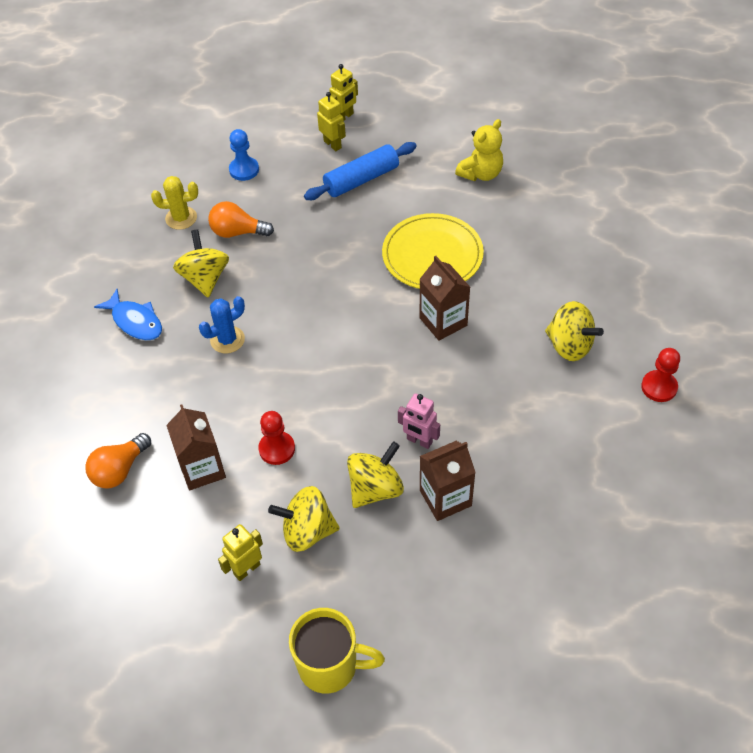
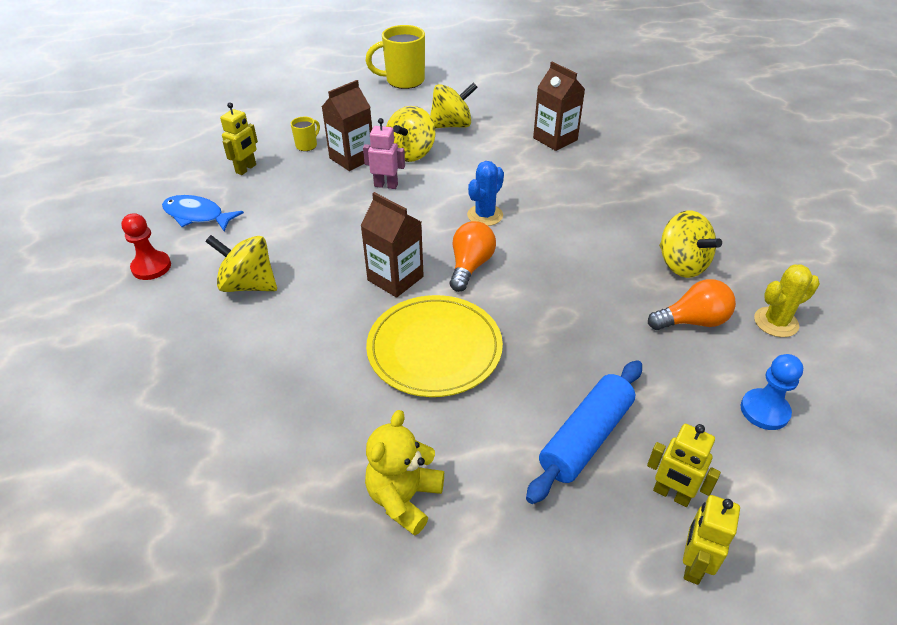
camera: 160 degrees right, 10 degrees down
orange light bulb [85,433,151,488] -> orange light bulb moved to [450,221,496,292]
blue fish [94,289,162,341] -> blue fish moved to [162,195,244,231]
blue cactus [199,296,245,353] -> blue cactus moved to [467,161,504,226]
yellow robot [218,524,263,581] -> yellow robot moved to [220,102,258,175]
red pawn [258,411,295,465] -> none
none -> yellow mug [291,117,320,151]

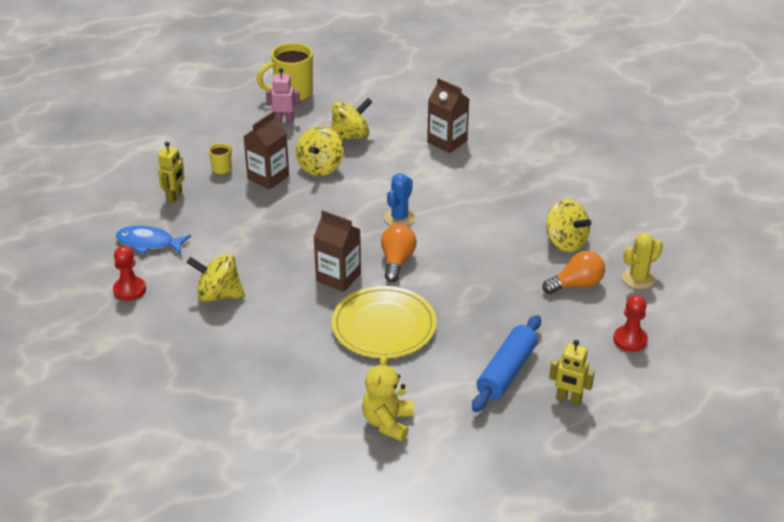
camera: 10 degrees left, 5 degrees down
pink robot [363,118,405,189] -> pink robot moved to [266,68,300,123]
yellow robot [683,495,740,585] -> none
blue pawn [741,354,803,430] -> red pawn [613,295,648,352]

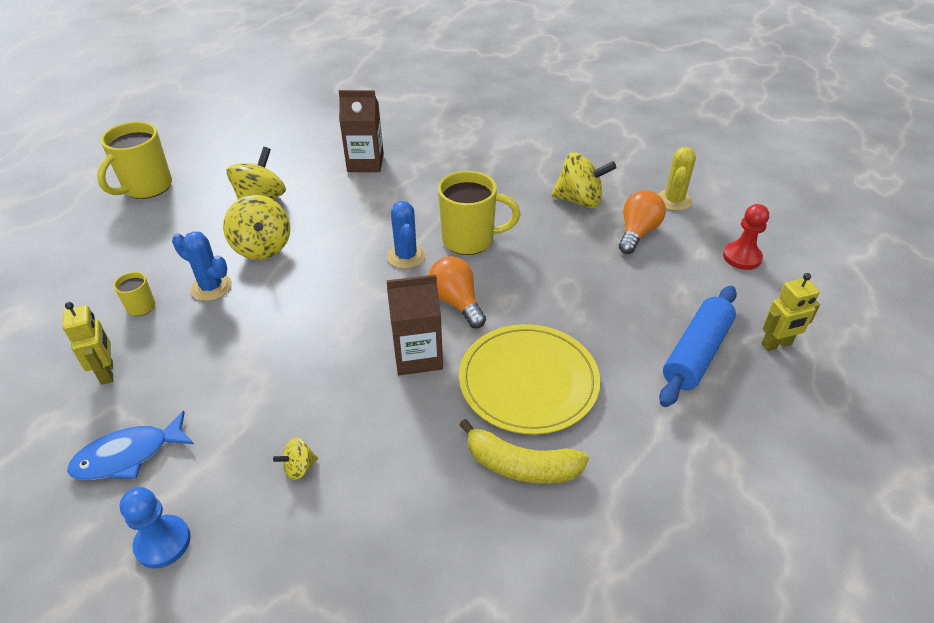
camera: 40 degrees left, 5 degrees up
red pawn [113,246,146,301] -> blue pawn [120,487,191,568]
yellow spinning top [187,254,245,302] -> yellow spinning top [273,438,318,480], size x0.49
brown carton [243,111,289,190] -> blue cactus [172,231,232,301]
pink robot [266,68,300,123] -> none
yellow teddy bear [362,355,414,442] -> none
blue rolling pin [472,315,541,412] -> blue rolling pin turned 45 degrees clockwise [659,286,737,407]
none -> yellow mug [438,171,521,255]
none -> yellow banana [459,419,589,484]

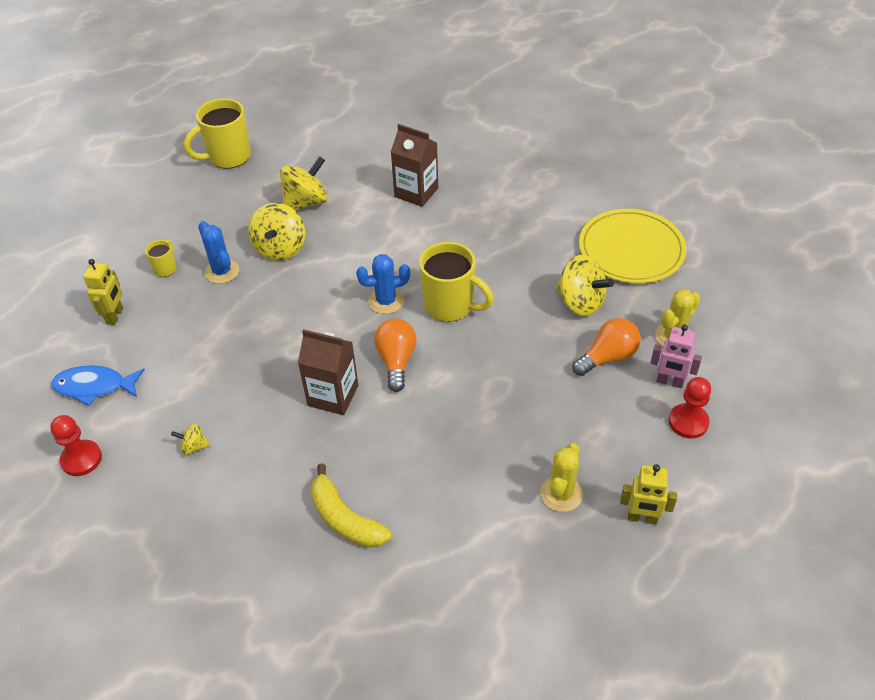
camera: 30 degrees right, 5 degrees up
blue pawn [120,487,191,568] -> red pawn [50,415,102,476]
blue cactus [387,201,425,269] -> blue cactus turned 60 degrees clockwise [356,254,410,314]
yellow plate [459,324,600,435] -> yellow plate moved to [579,209,687,283]
blue rolling pin [659,286,737,407] -> yellow cactus [540,443,583,512]
none -> pink robot [650,325,702,388]

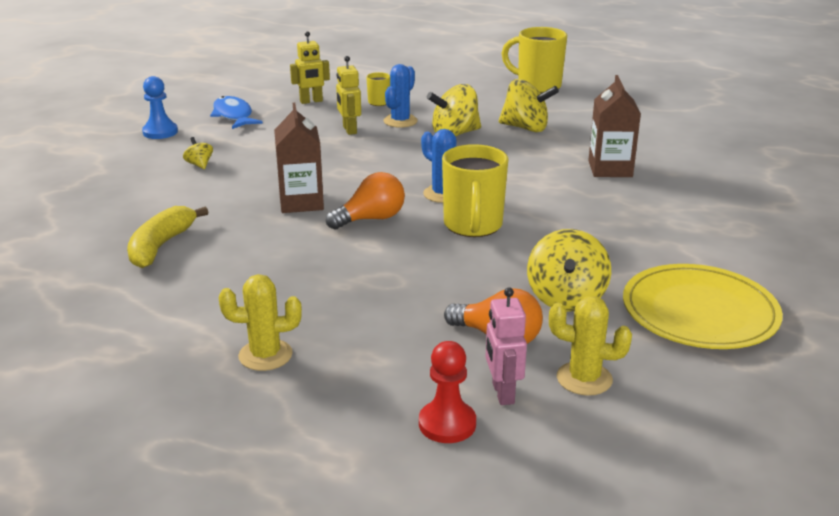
camera: 60 degrees right, 20 degrees down
red pawn [50,415,102,476] -> blue pawn [142,76,178,139]
yellow robot [620,464,677,525] -> yellow robot moved to [336,56,361,135]

